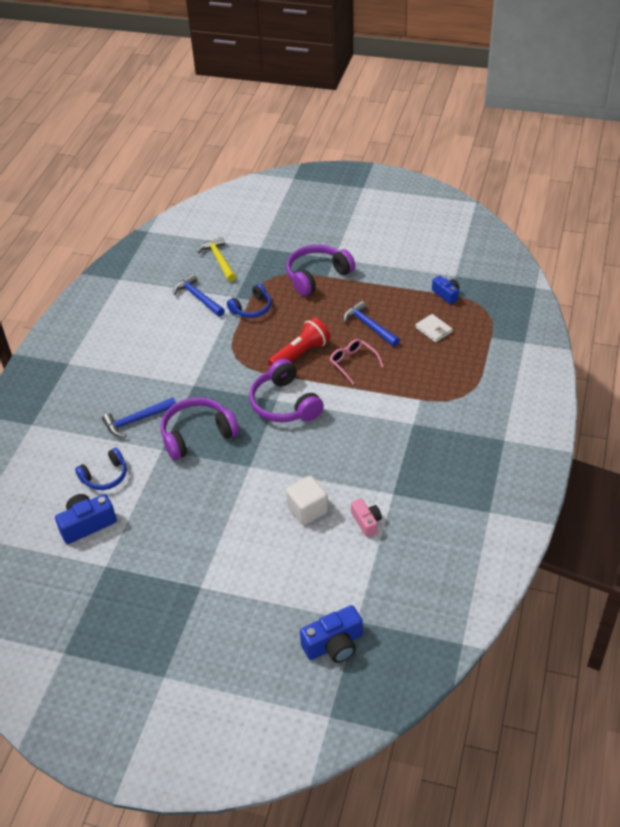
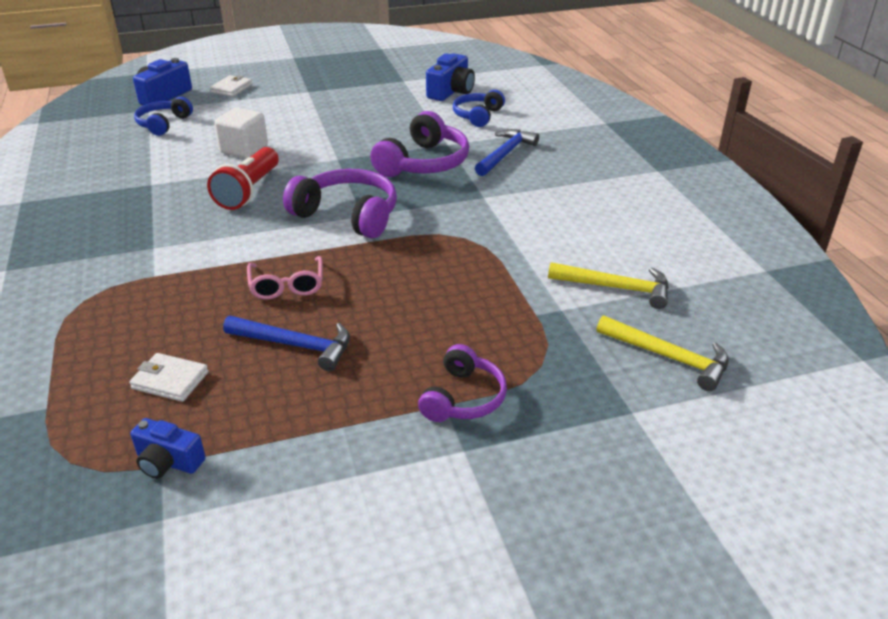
camera: 145 degrees right, 10 degrees down
blue hammer [173,274,225,317] -> yellow hammer [548,262,669,309]
blue headphones [227,284,271,318] -> blue headphones moved to [134,97,193,136]
red flashlight [268,317,330,366] -> red flashlight moved to [207,147,279,210]
purple headphones [286,245,355,296] -> purple headphones [418,344,507,422], size x0.63
pink glasses [330,339,383,384] -> pink glasses turned 60 degrees clockwise [247,256,323,299]
pink camera [351,498,382,537] -> none
none -> white wallet [210,75,253,97]

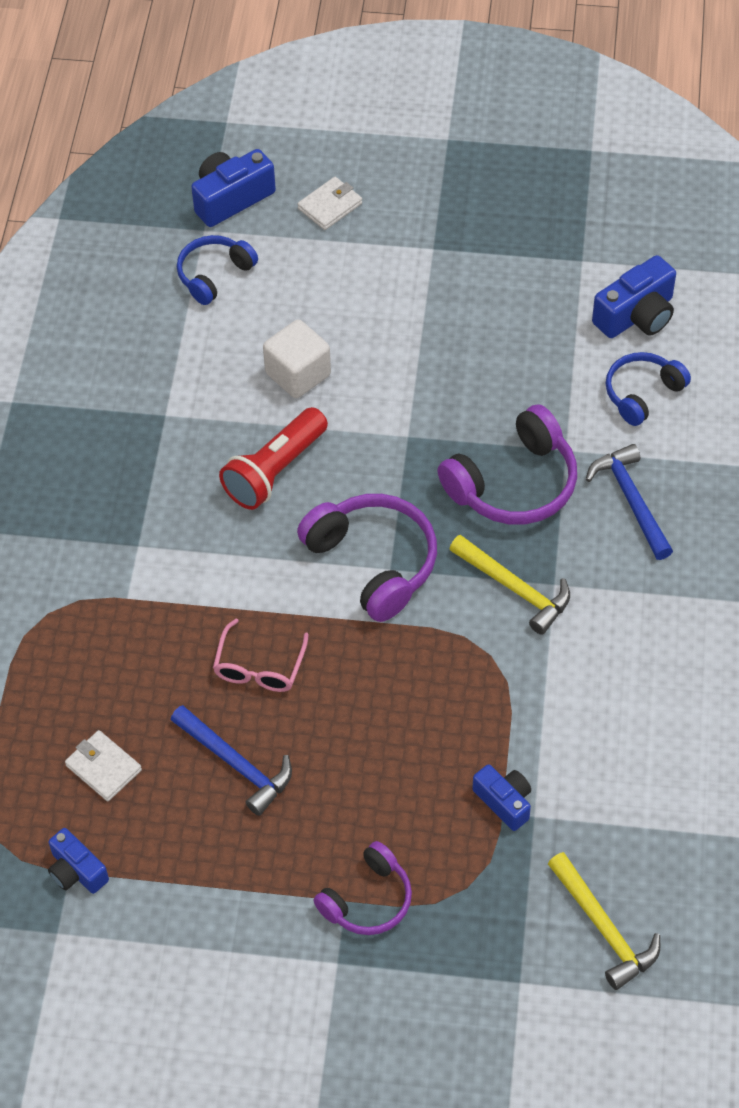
camera: 25 degrees right, 20 degrees up
blue hammer [475,129,539,176] -> blue hammer turned 75 degrees counterclockwise [586,444,673,560]
yellow hammer [548,262,669,309] -> yellow hammer moved to [449,535,570,635]
none -> blue camera [472,764,531,831]

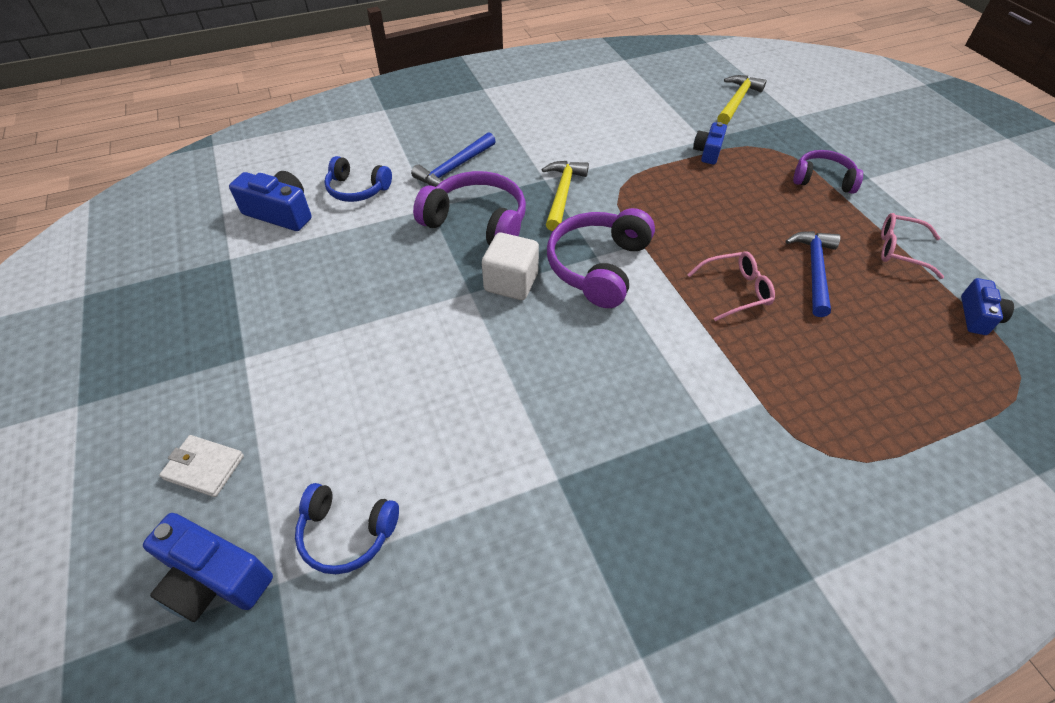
camera: 120 degrees left, 5 degrees down
white wallet [65,730,142,801] -> none
red flashlight [219,407,328,510] -> none
white cube [263,320,331,398] -> white cube moved to [482,233,539,300]
none -> pink glasses [881,213,944,279]

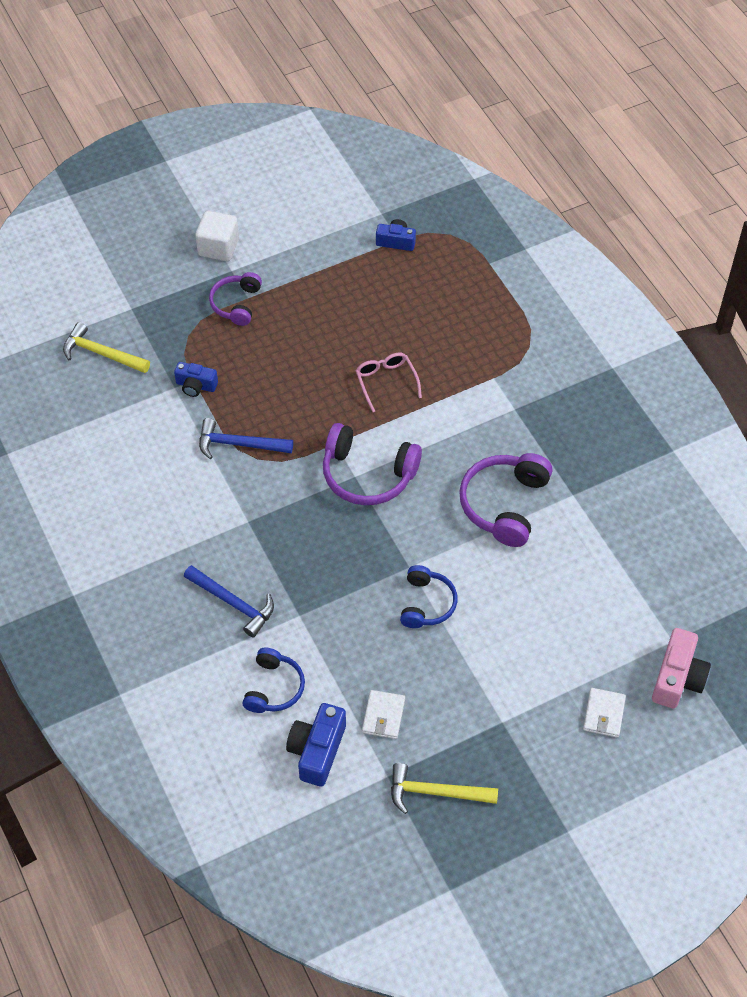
camera: 95 degrees left, 5 degrees up
blue camera [143,513,273,622] -> pink camera [652,628,711,708]
blue headphones [295,483,399,574] -> blue headphones moved to [400,565,458,628]
purple headphones [413,171,526,246] -> purple headphones moved to [459,453,553,547]
white cube [482,233,539,300] -> white cube moved to [195,211,239,261]
yellow hammer [542,161,589,231] -> yellow hammer moved to [391,763,498,814]
blue hammer [786,231,840,317] -> blue hammer moved to [199,418,293,459]
pink glasses [881,213,944,279] -> none
none -> white wallet [362,690,405,739]

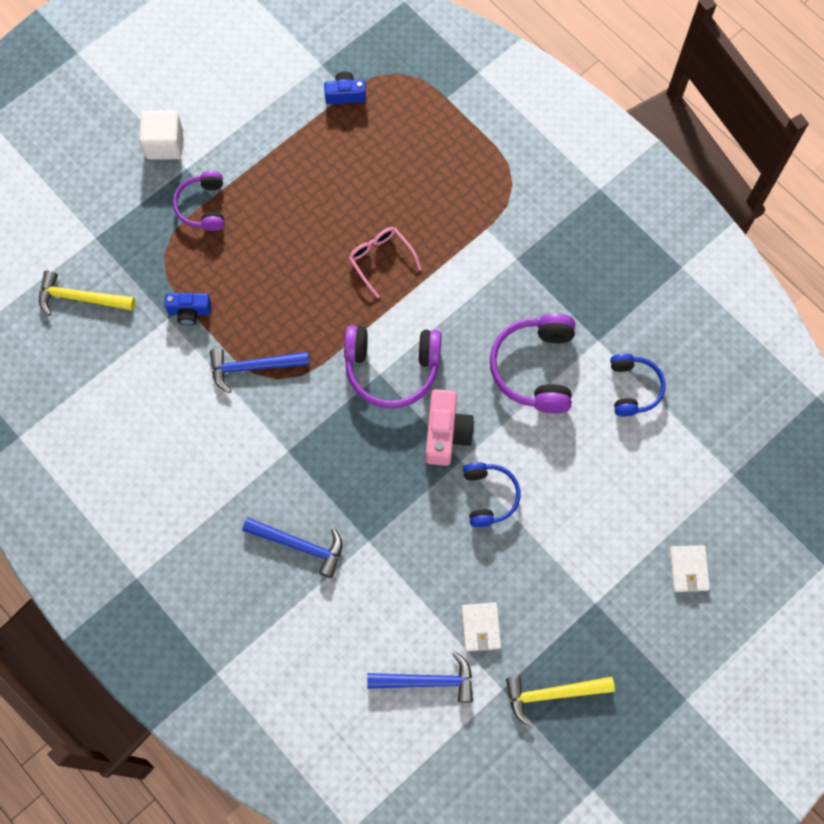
camera: 15 degrees left, 15 degrees up
blue headphones [243,648,305,713] -> blue headphones moved to [610,353,665,416]
blue camera [286,703,346,787] -> blue hammer [367,652,473,703]
pink camera [652,628,711,708] -> pink camera moved to [425,389,474,466]

